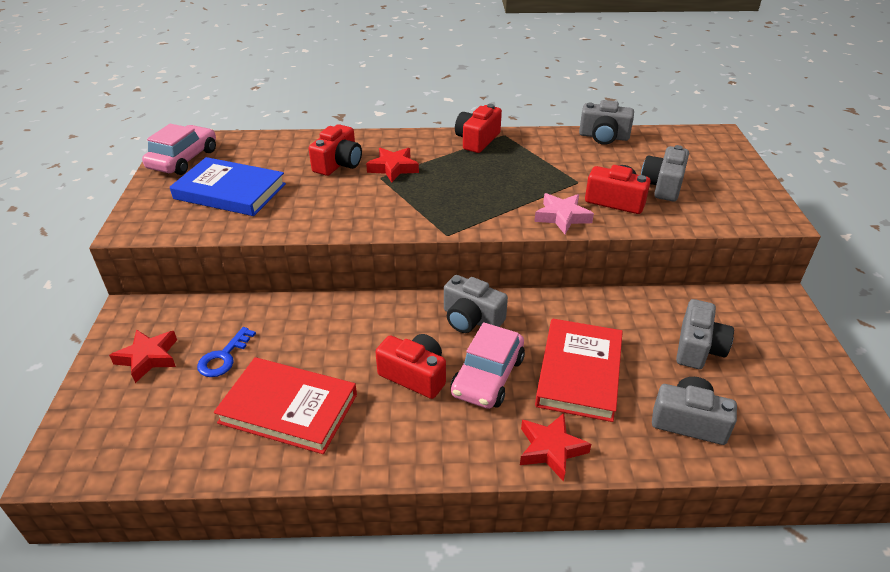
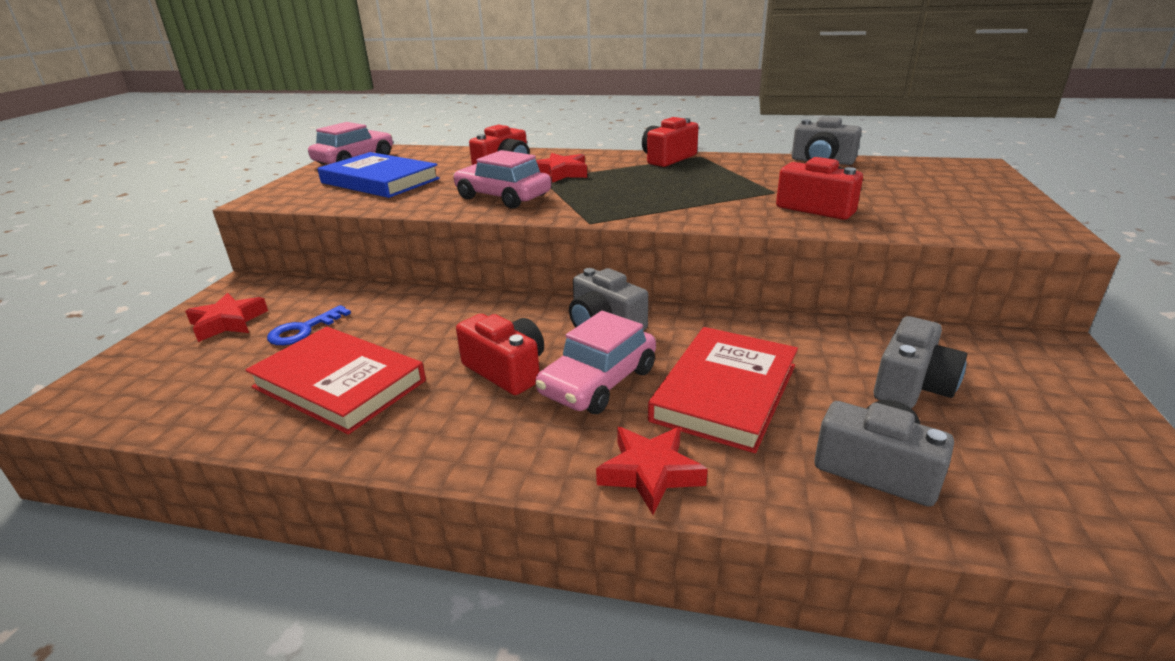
camera: 15 degrees right, 10 degrees down
pink star [534,193,594,234] -> none
grey camera [641,145,689,201] -> none
none -> pink car [453,150,551,209]

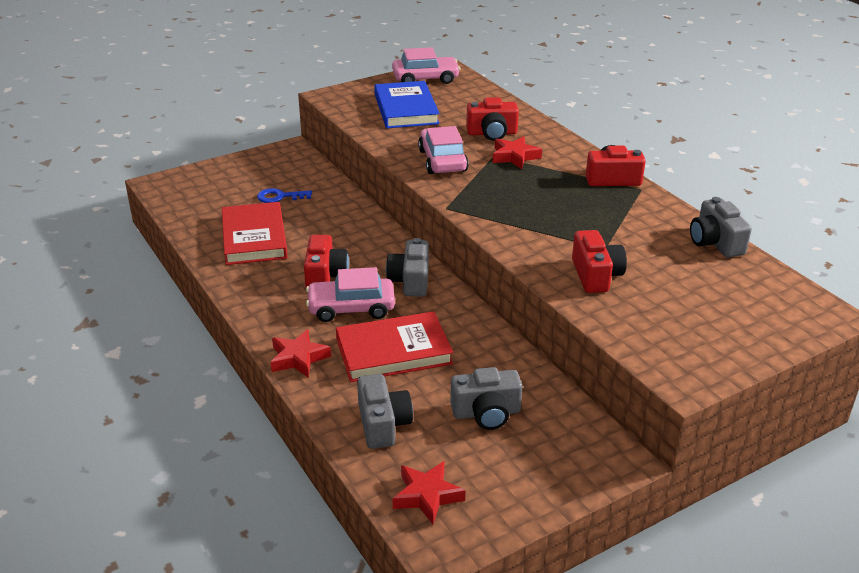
camera: 45 degrees right, 5 degrees up
red star [185,293,268,342] -> red star moved to [393,461,465,524]

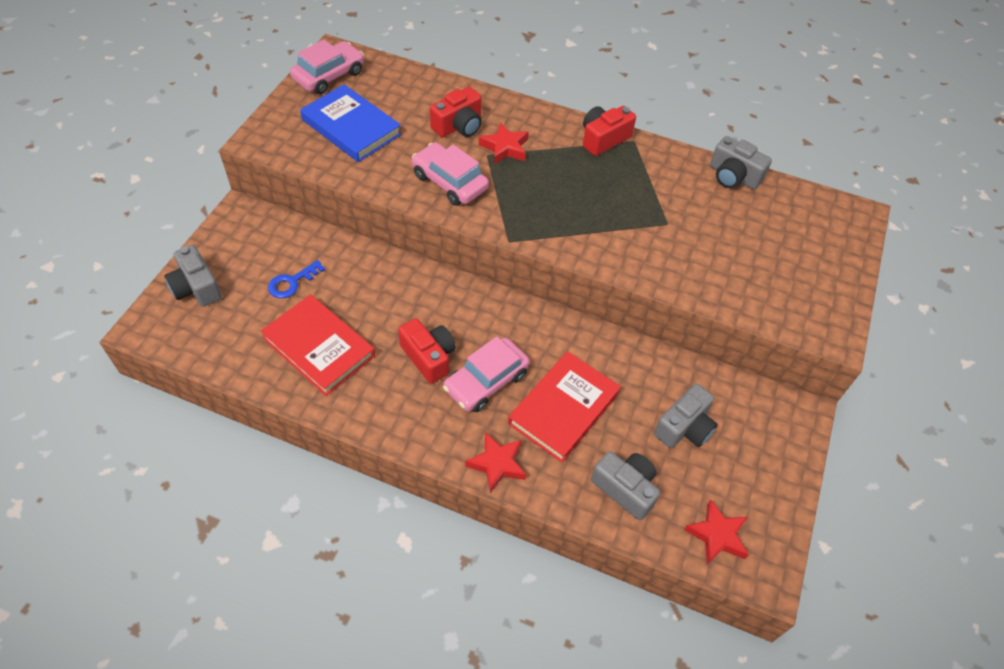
camera: 40 degrees left, 20 degrees up
grey camera [386,238,429,297] -> grey camera moved to [164,245,222,307]
red camera [572,230,627,293] -> none

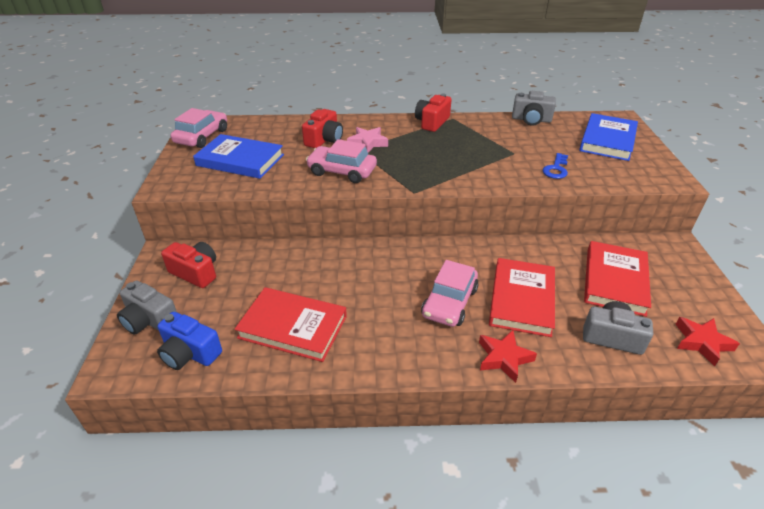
camera: 20 degrees left, 15 degrees down
blue key [268,260,325,298] -> blue key moved to [542,153,568,179]
red camera [398,318,456,384] -> red camera moved to [161,242,216,288]
red star [479,122,529,164] -> pink star [347,127,388,153]
grey camera [654,384,718,448] -> red book [584,241,651,317]
none -> blue camera [157,312,222,370]
none -> blue book [579,113,638,161]

